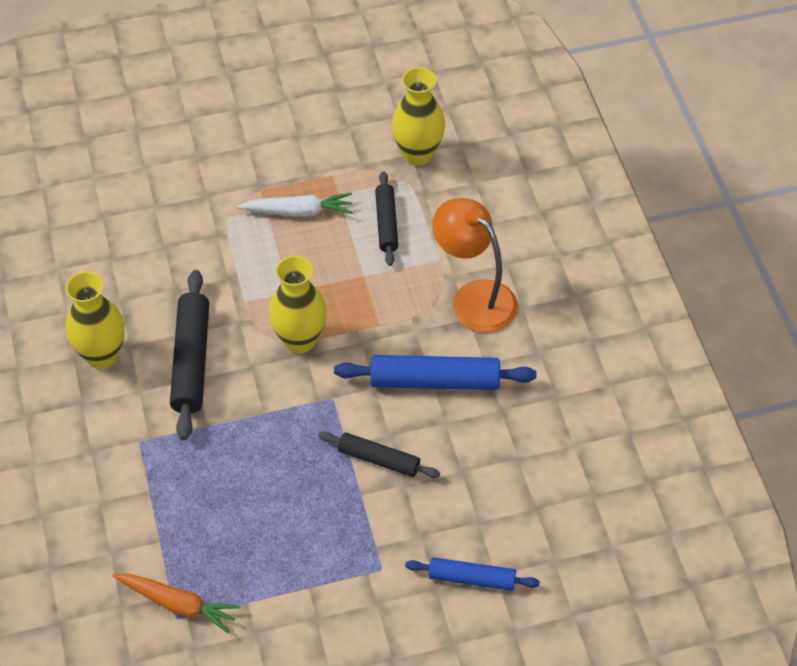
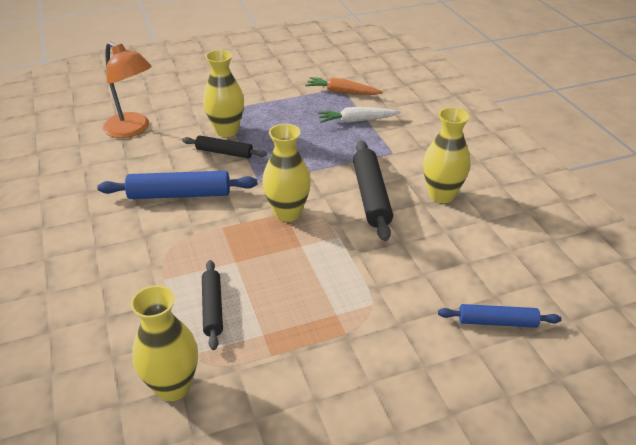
camera: 175 degrees right, 15 degrees down
white carrot [237,193,353,217] -> white carrot moved to [318,107,401,123]
blue rolling pin [405,557,540,591] -> blue rolling pin moved to [438,304,561,328]
orange lamp [432,198,518,333] -> orange lamp moved to [103,42,152,138]
none -> yellow vase [203,50,244,137]

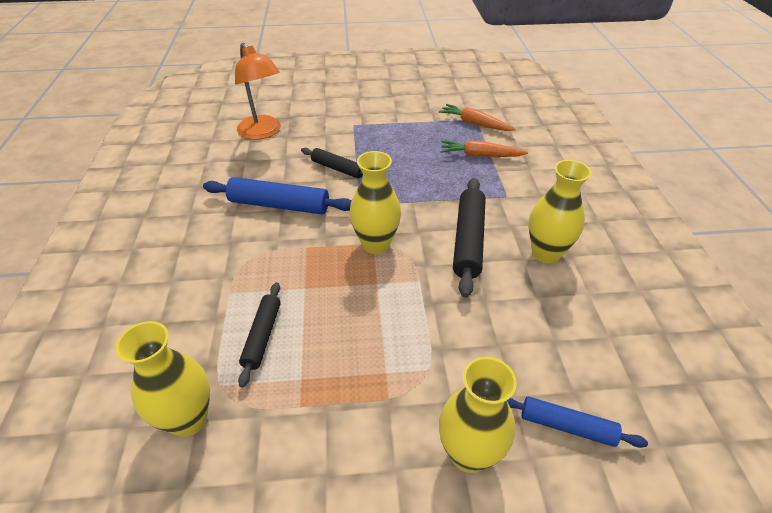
camera: 15 degrees right, 5 degrees up
yellow vase [203,50,244,137] -> yellow vase moved to [439,357,517,473]
white carrot [318,107,401,123] -> orange carrot [441,140,528,157]

